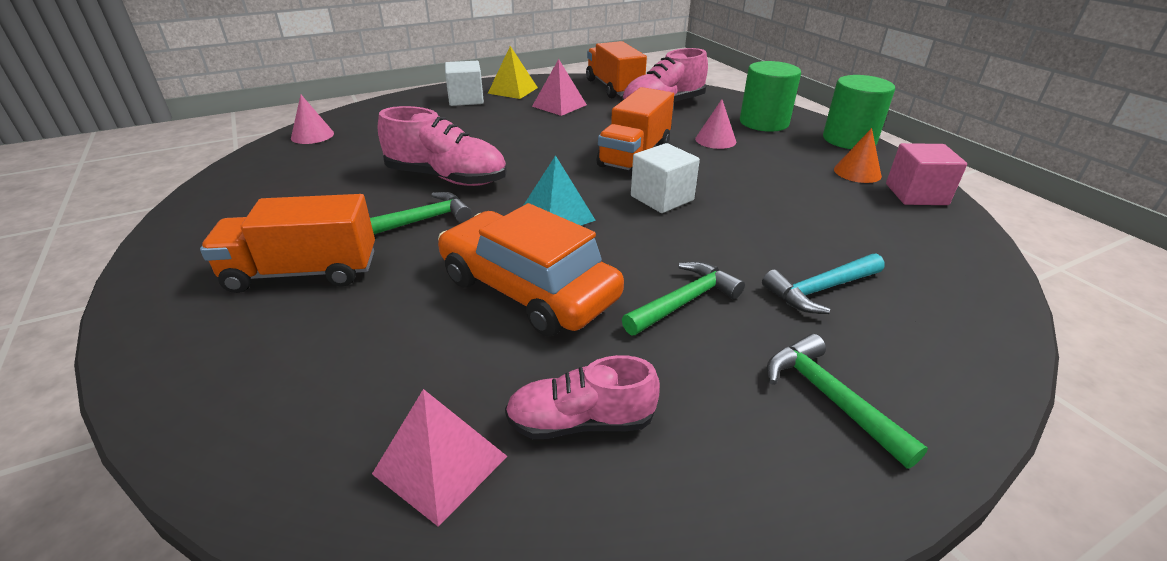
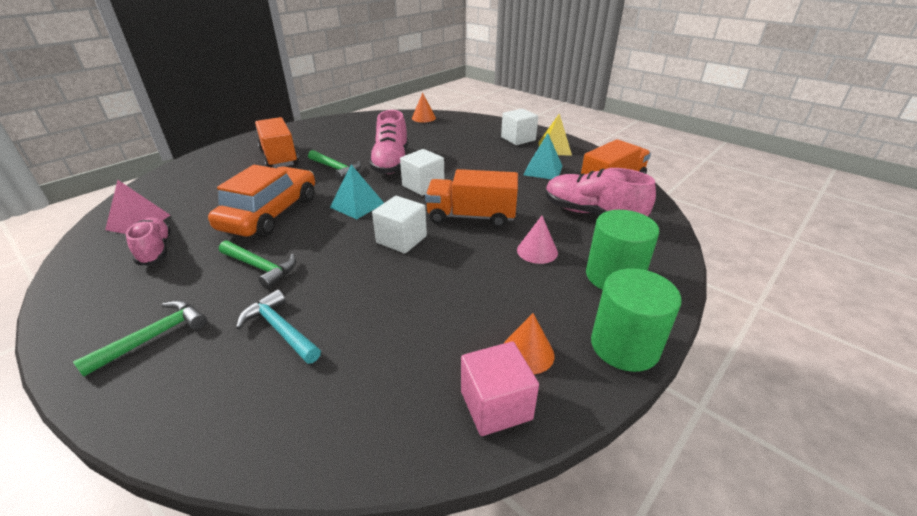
camera: 70 degrees right, 0 degrees up
pink cone [291,95,334,144] -> orange cone [412,93,436,123]
pink pyramid [532,59,587,116] -> turquoise pyramid [524,133,562,179]
none -> white cube [400,149,444,196]

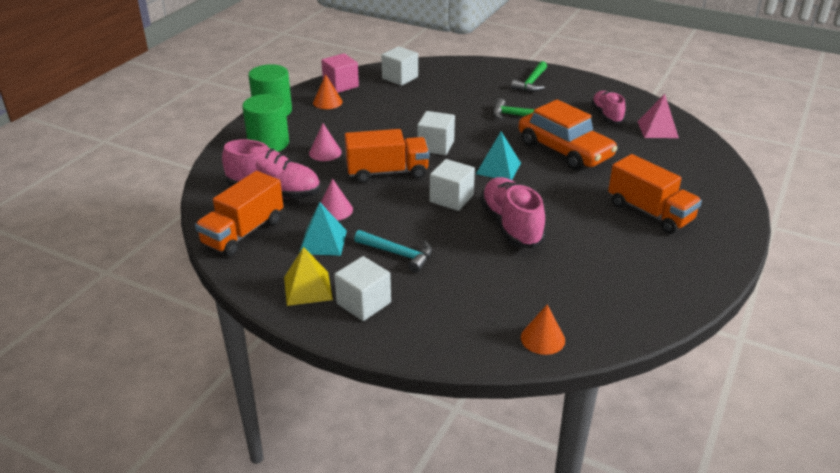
camera: 165 degrees right, 0 degrees up
pink shoe [126,217,171,265] -> pink shoe turned 150 degrees counterclockwise [591,91,625,124]
orange car [208,165,315,237] -> orange car turned 45 degrees counterclockwise [518,100,618,170]
turquoise hammer [236,289,321,364] -> turquoise hammer moved to [354,230,432,273]
green hammer [308,150,361,180] -> none
none -> pink cone [321,179,353,221]
none -> white cube [381,46,418,86]

